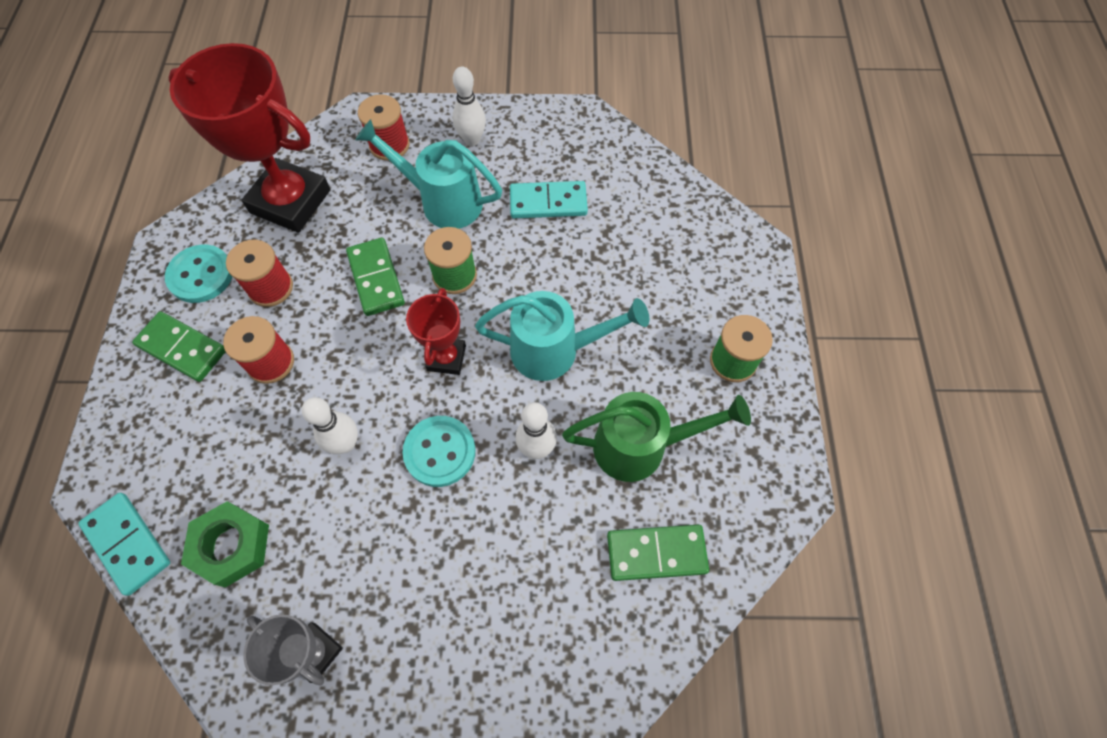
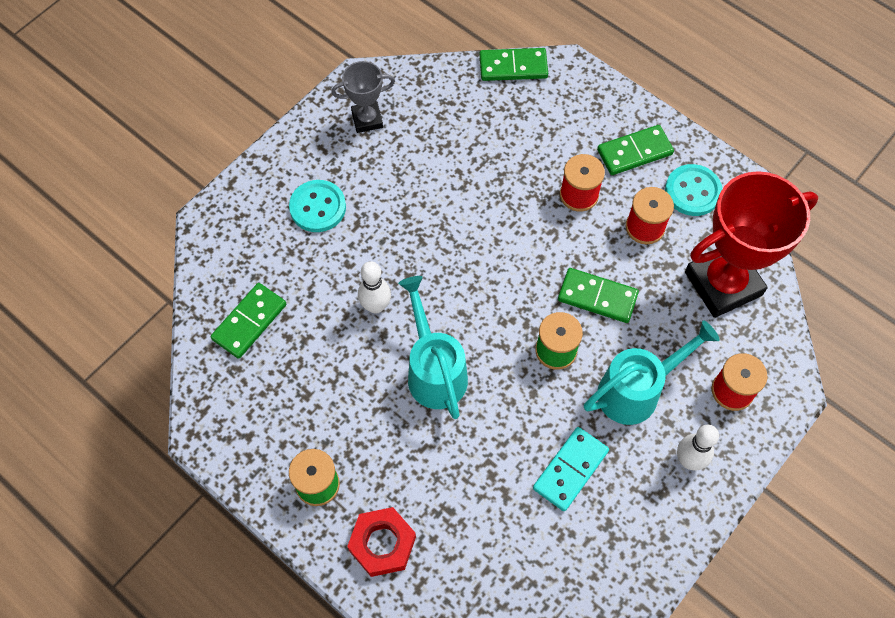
camera: 130 degrees right, 0 degrees up
turquoise domino [78,493,170,596] -> green domino [480,48,548,81]
green nut [181,501,269,588] -> none
white bowling pin [302,397,358,454] -> none
turquoise button [402,416,476,487] -> turquoise button moved to [289,180,346,232]
red trophy [406,288,466,375] -> none
turquoise watering can [475,291,649,381] -> turquoise watering can turned 120 degrees clockwise [398,276,468,419]
green watering can [562,392,751,482] -> none
none -> red nut [347,507,416,577]

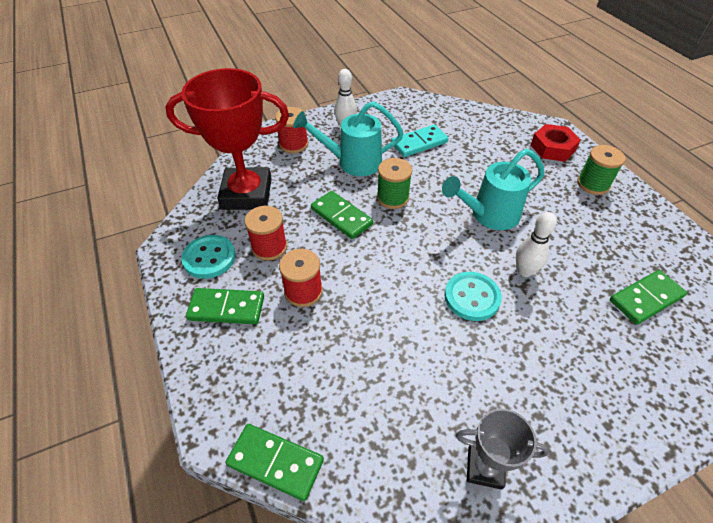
camera: 155 degrees left, 15 degrees down
turquoise button [289,180,346,232] -> turquoise button moved to [444,272,502,321]
turquoise watering can [398,276,468,419] -> turquoise watering can turned 60 degrees clockwise [442,149,545,230]

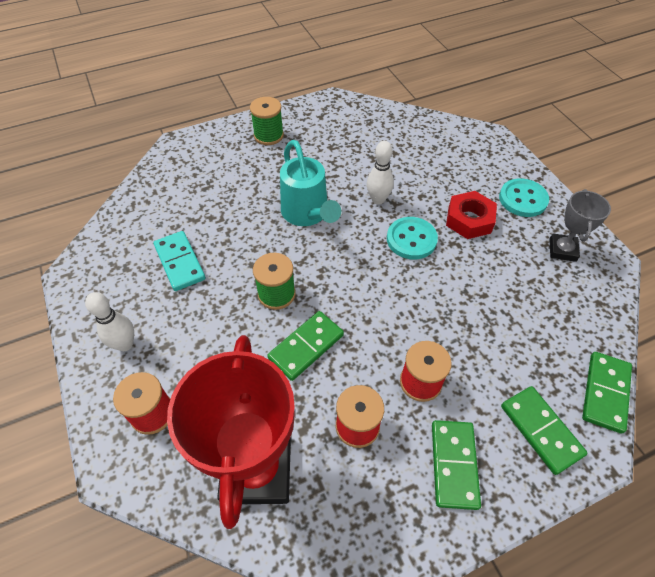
camera: 90 degrees left, 5 degrees up
turquoise button [181,235,236,279] -> turquoise button moved to [499,178,549,217]
turquoise watering can [293,101,404,176] -> none
red nut [531,124,581,162] -> red nut moved to [446,191,497,239]
green domino [610,270,687,325] -> green domino moved to [501,386,587,475]

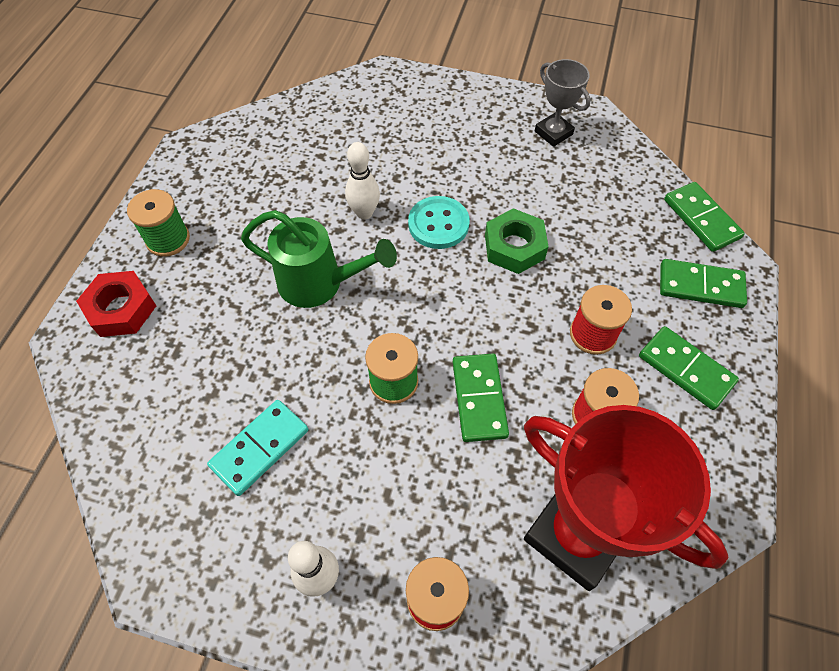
camera: 50 degrees left, 5 degrees up
turquoise domino [153,231,206,291] -> turquoise domino turned 60 degrees counterclockwise [207,400,308,496]
turquoise watering can [280,140,341,226] -> green watering can [241,210,397,308]
red nut [446,191,497,239] -> red nut moved to [76,271,156,337]
turquoise button [499,178,549,217] -> none
none -> green nut [485,208,549,274]

